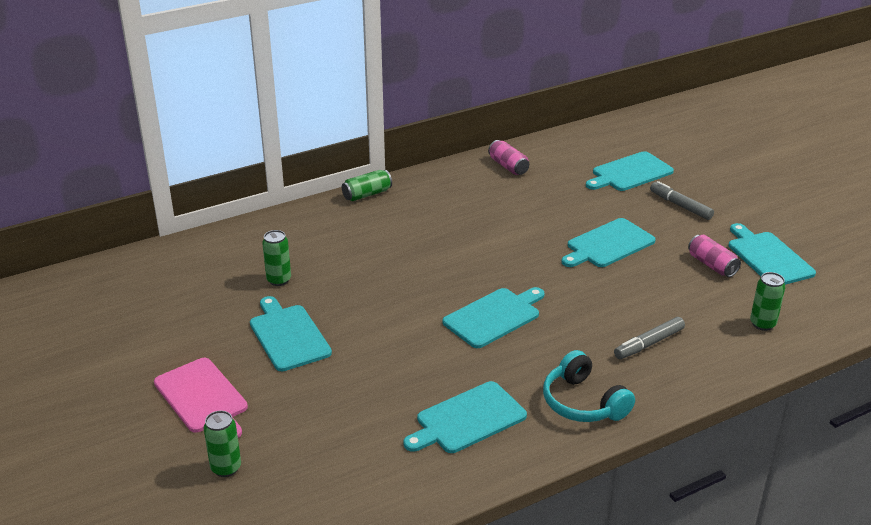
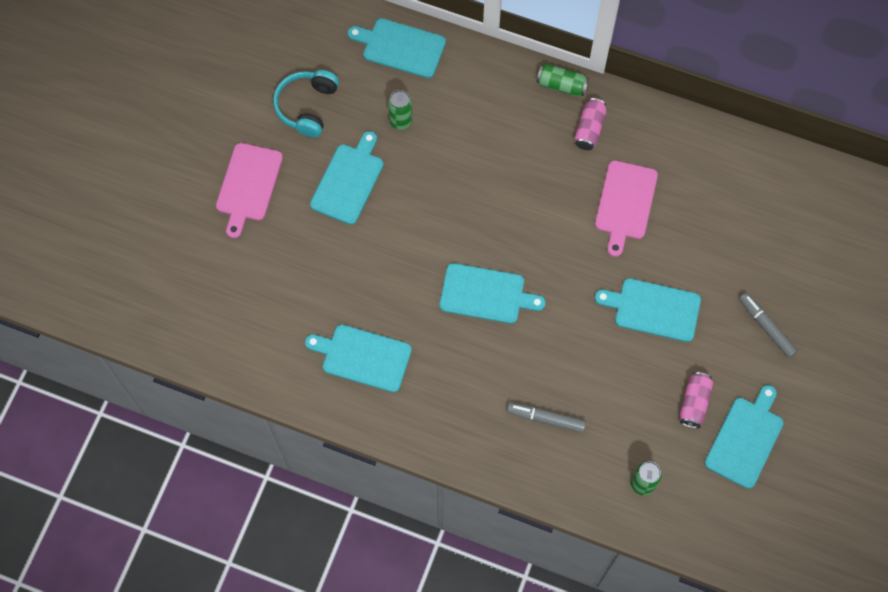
camera: 50 degrees right, 35 degrees up
green can [204,410,241,477] -> none
pink can [488,140,529,175] -> pink can moved to [574,98,606,150]
turquoise headphones [543,350,635,422] -> turquoise headphones moved to [273,70,339,138]
turquoise cutting board [586,151,674,191] -> turquoise cutting board moved to [347,18,446,78]
grey marker [650,181,714,220] -> grey marker turned 45 degrees counterclockwise [739,293,798,358]
none -> pink cutting board [595,160,658,257]

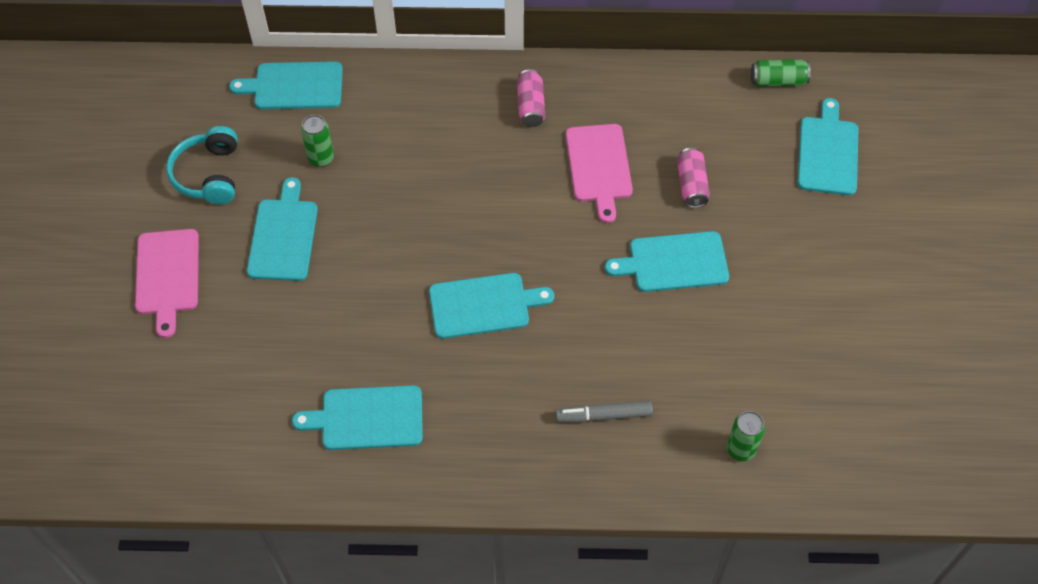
camera: 20 degrees left, 10 degrees down
green can [537,64,589,96] -> green can moved to [751,60,811,87]
pink can [680,372,713,428] -> pink can moved to [677,148,710,208]
turquoise cutting board [705,385,784,489] -> turquoise cutting board moved to [797,98,859,195]
grey marker [739,293,798,358] -> none

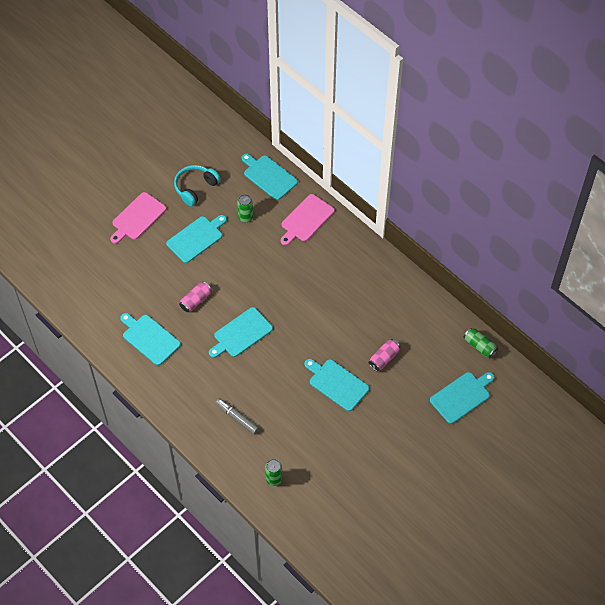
camera: 45 degrees right, 0 degrees up
turquoise cutting board [429,273,554,339] -> turquoise cutting board turned 105 degrees clockwise [209,307,273,358]
pink can [517,69,545,127] -> pink can moved to [179,281,212,312]
pink cutting board [566,124,633,223] -> pink cutting board moved to [281,194,335,245]

